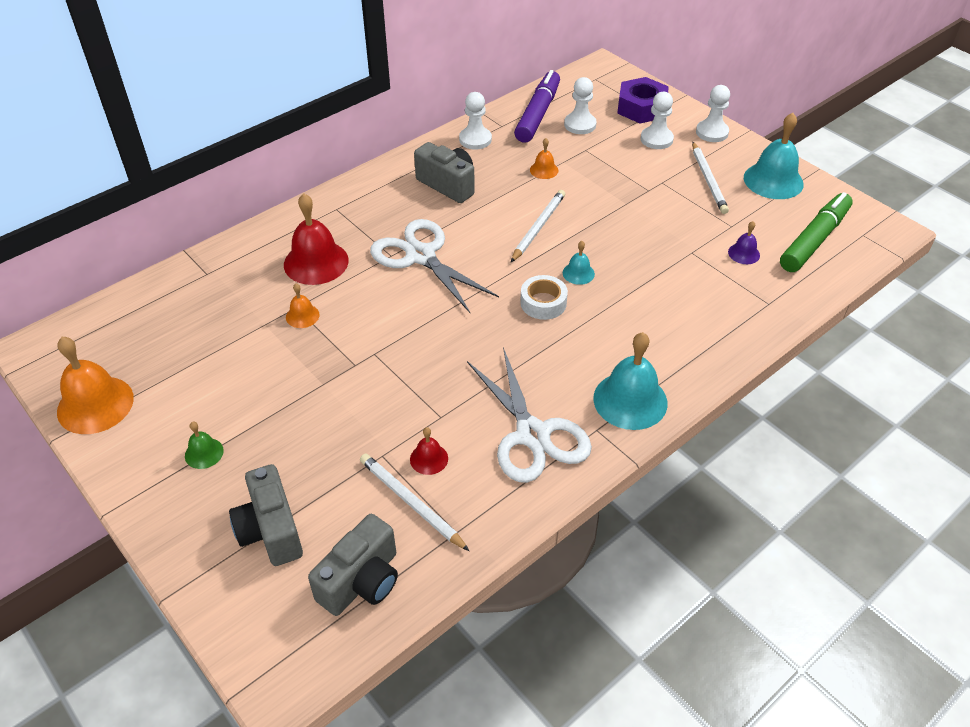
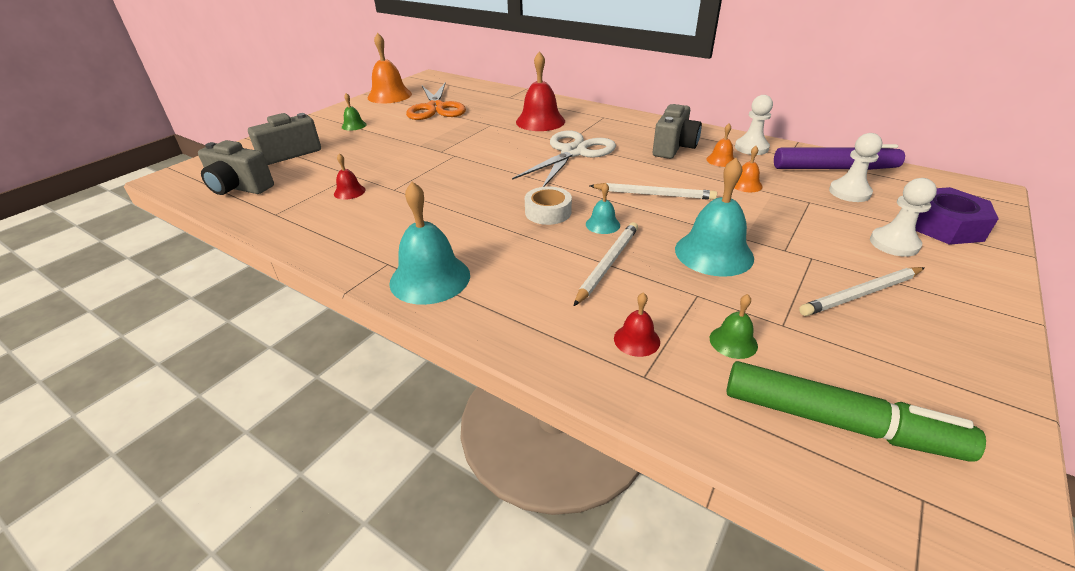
camera: 75 degrees right, 10 degrees down
orange bell [286,284,320,328] -> orange bell moved to [706,124,734,167]
white pencil [360,454,469,551] -> white pencil moved to [574,222,638,306]
white scissors [467,347,592,483] -> none
white pawn [696,85,730,142] -> none
purple bell [728,221,760,264] -> green bell [710,294,758,359]
turquoise bell [744,113,804,199] -> turquoise bell moved to [675,158,754,277]
none -> orange scissors [406,83,466,120]
none -> red bell [614,292,660,357]

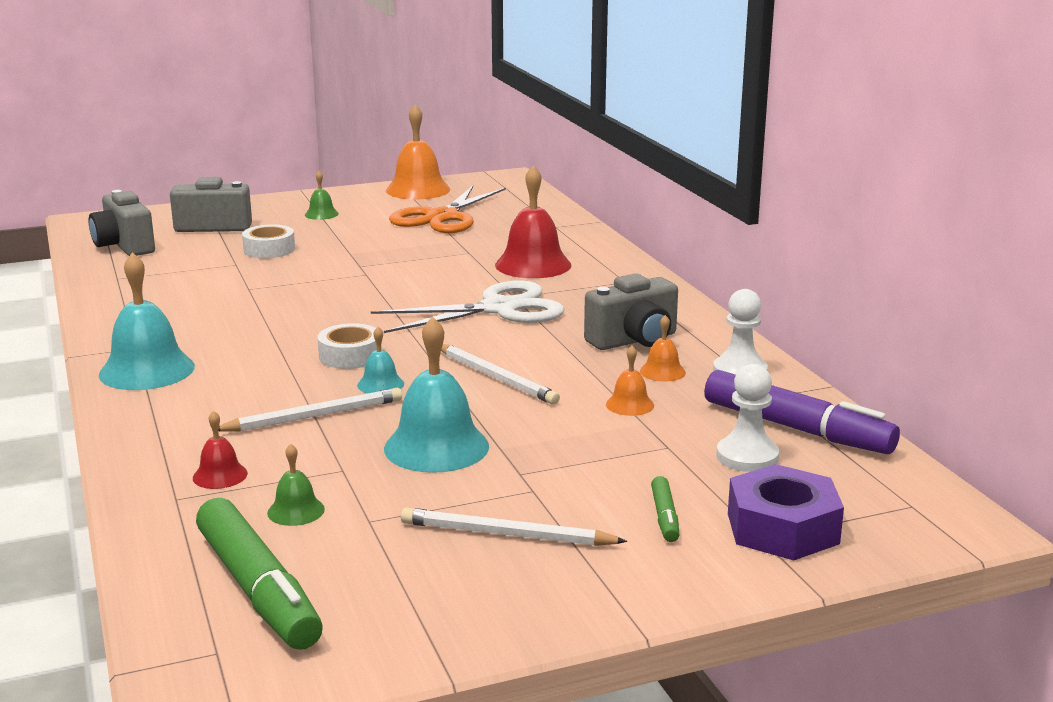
camera: 35 degrees right, 15 degrees down
red bell [334,153,365,200] -> none
white pawn [870,178,937,257] -> green marker [651,476,679,542]
none -> white tape [242,224,295,258]

